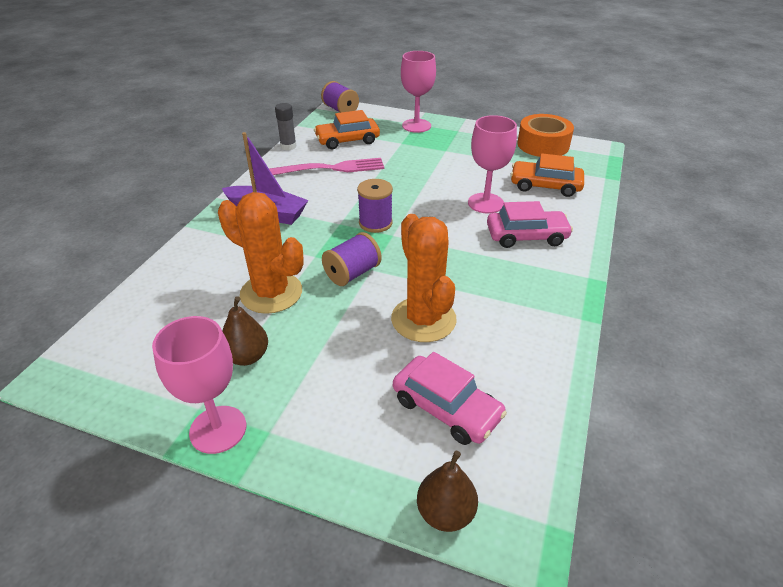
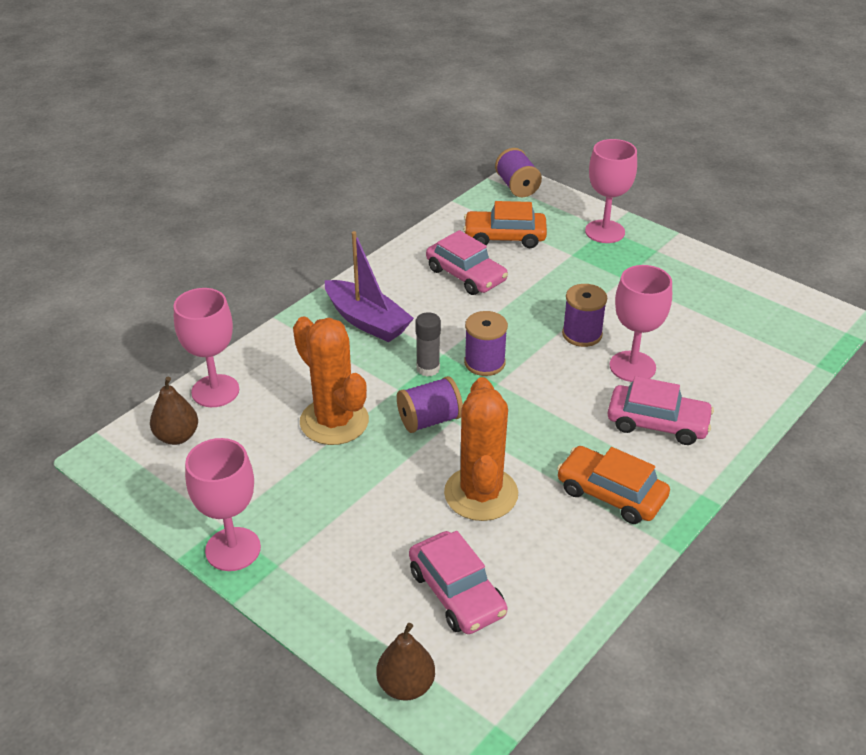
camera: 20 degrees right, 0 degrees up
brown pear [222,296,268,366] -> brown pear moved to [150,376,198,445]
pink fork [269,158,384,175] -> pink car [426,230,508,295]
grey glue stick [275,103,296,151] -> grey glue stick moved to [415,312,441,377]
orange car [510,153,584,197] -> orange car moved to [557,446,670,524]
orange tape [517,114,574,157] -> none
none -> pink goblet [174,288,239,407]
none -> purple spool [562,284,607,347]

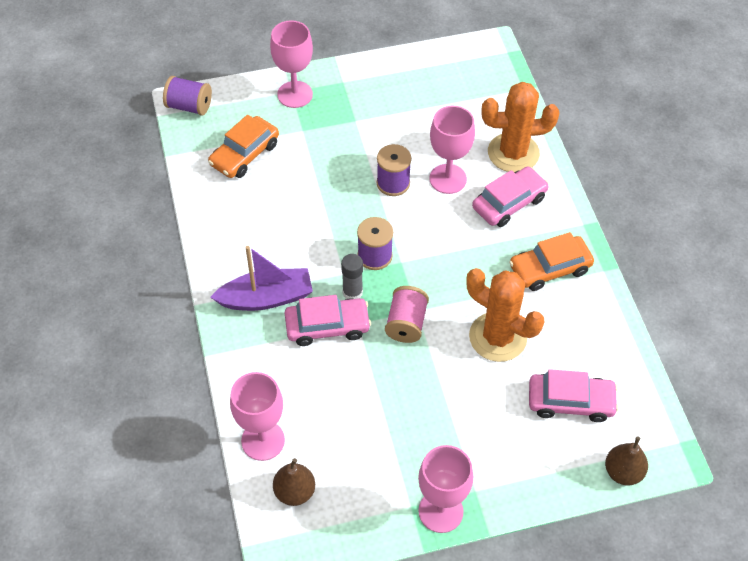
camera: 55 degrees left, 15 degrees up
orange cactus [293,317,369,445] -> orange cactus moved to [481,82,559,173]
purple spool [397,376,463,433] -> pink spool [385,286,429,343]
pink car [426,230,508,295] -> pink car moved to [285,295,371,346]

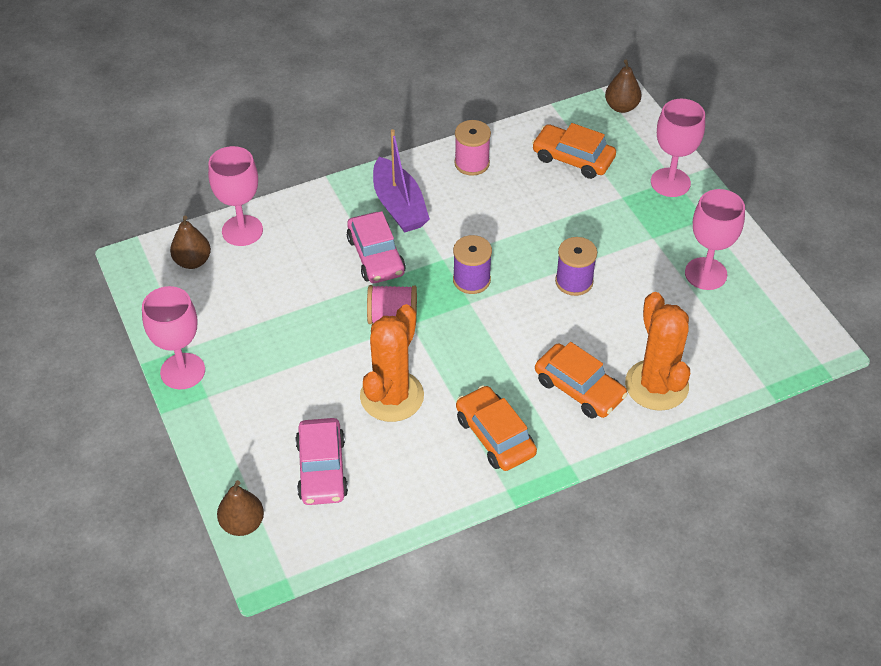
camera: 80 degrees right, 5 degrees down
purple spool [163,76,212,116] -> brown pear [605,60,641,113]
grey glue stick [341,254,363,299] -> none
pink goblet [430,106,475,194] -> pink goblet moved to [685,189,745,290]
pink car [472,166,549,227] -> orange car [535,342,628,419]
none -> pink spool [454,120,491,176]

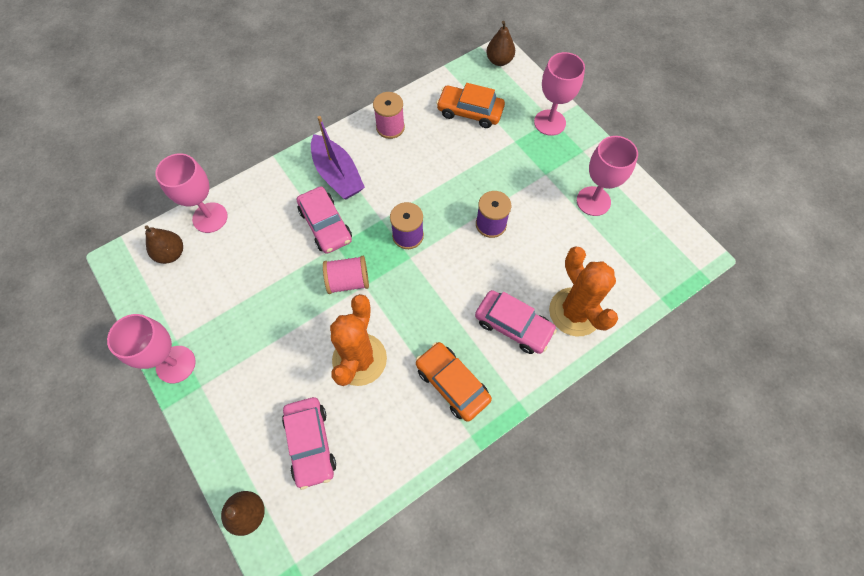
camera: 10 degrees left, 15 degrees up
orange car [535,342,628,419] -> pink car [475,290,557,354]

